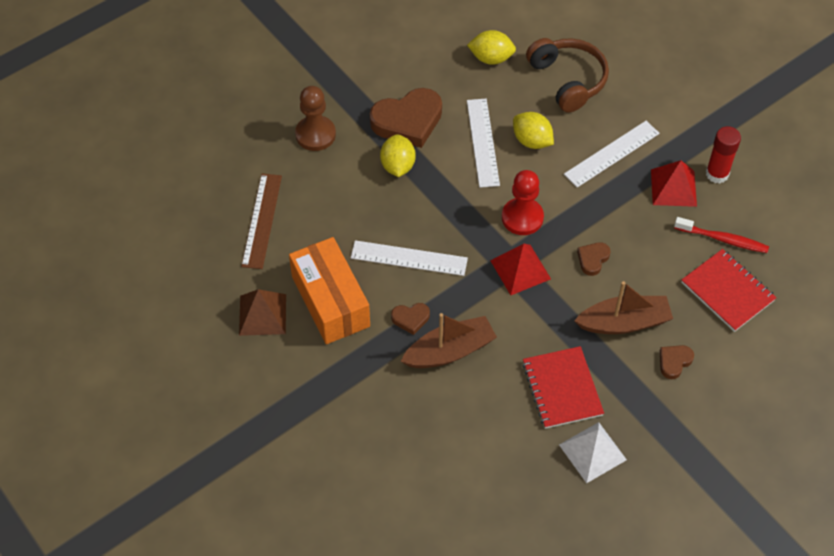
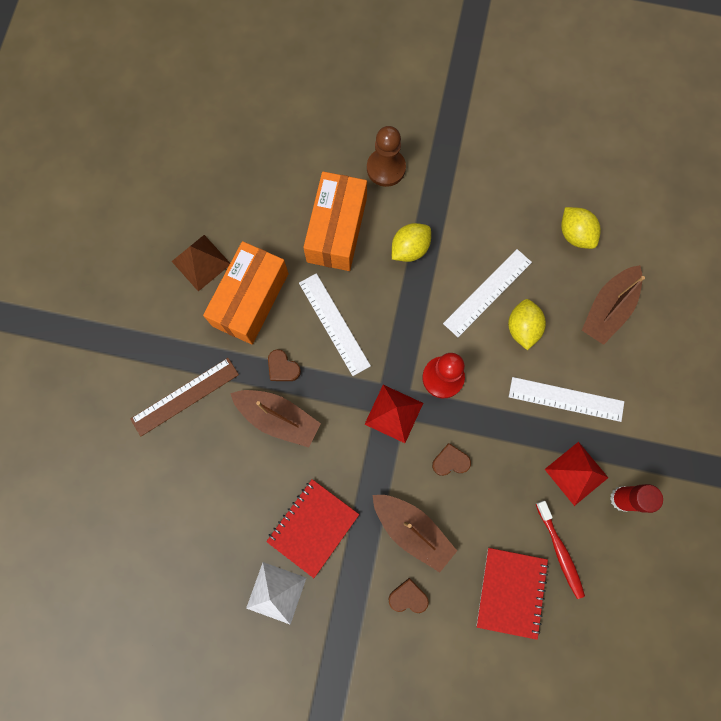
camera: 50 degrees right, 20 degrees up
brown ruler [241,174,282,269] -> brown ruler moved to [130,358,239,436]
brown heart [370,88,442,148] -> none
brown headphones [526,38,609,113] -> brown boat [582,265,645,345]
none -> orange box [303,171,367,271]

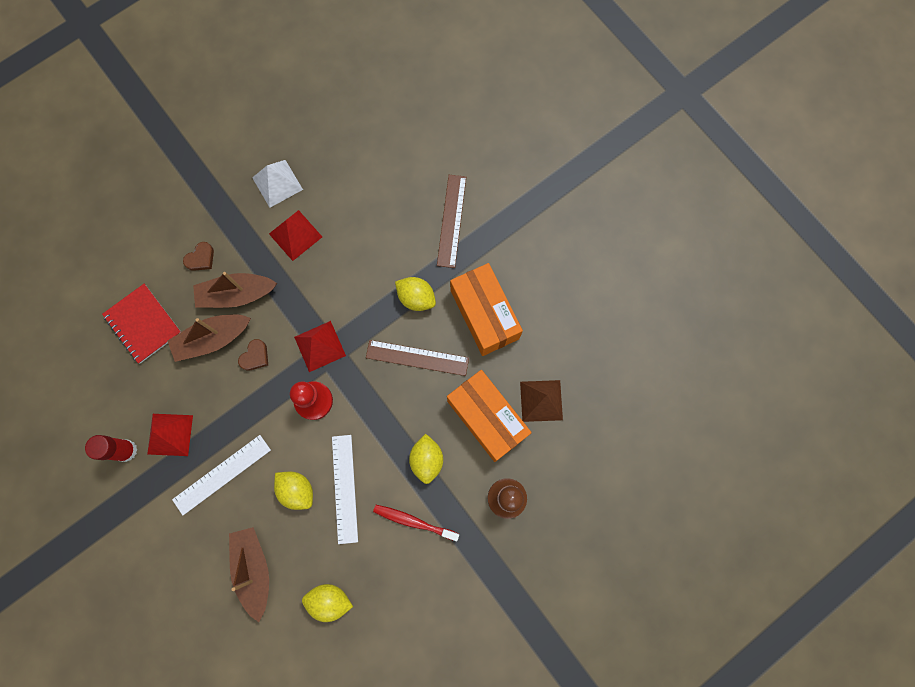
camera: 130 degrees right, 0 degrees up
brown pyramid [171,235,230,291] -> brown pyramid moved to [520,380,563,422]
brown boat [230,390,321,448] -> brown boat moved to [167,314,251,362]
red notebook [266,479,359,578] -> red pyramid [269,210,322,261]
brown heart [268,349,301,381] -> yellow lemon [395,277,436,311]
white ruler [299,273,371,376] -> brown ruler [366,340,469,376]
red toothbrush [536,501,585,599] -> red toothbrush moved to [373,505,459,541]

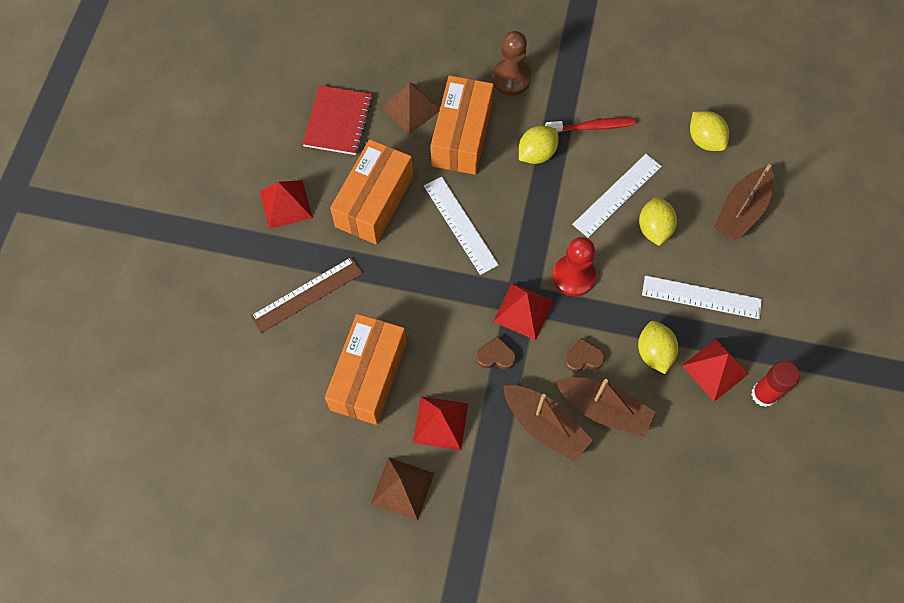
camera: 130 degrees left, 10 degrees down
red notebook [102,284,181,363] -> red notebook moved to [302,85,373,155]
brown heart [183,242,214,271] -> brown heart moved to [476,336,516,370]
white pyramid [252,160,303,208] -> brown pyramid [371,458,434,521]
brown ruler [366,340,469,376] -> white ruler [424,177,499,275]
red toothbrush [373,505,459,541] -> red toothbrush turned 75 degrees counterclockwise [545,118,636,133]
yellow lemon [395,277,436,311] -> yellow lemon moved to [638,321,678,374]
none -> red pyramid [260,180,313,229]
none -> orange box [325,314,407,425]

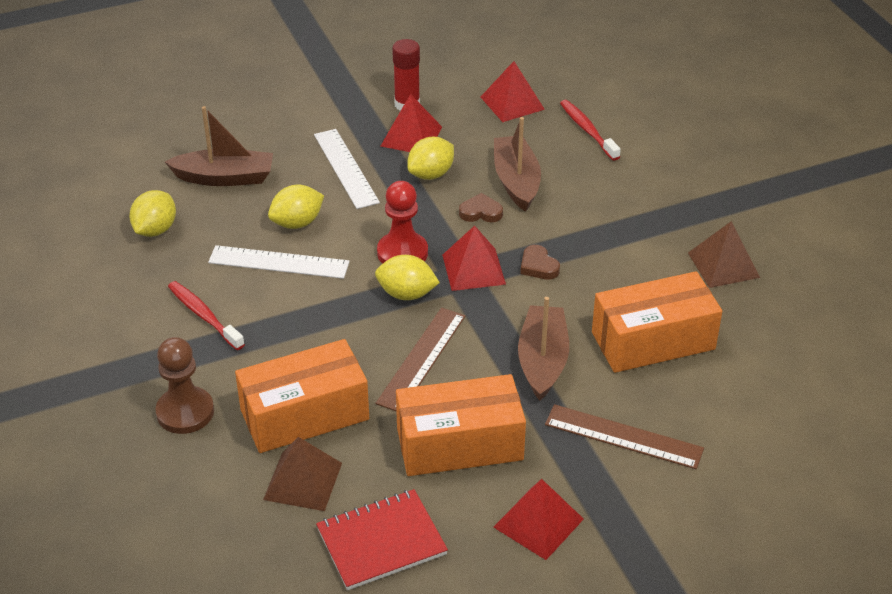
camera: 125 degrees left, 25 degrees down
red pyramid [413,397,468,450] -> red pyramid moved to [481,61,545,122]
white ruler [424,177,499,275] -> brown ruler [376,308,465,411]
brown boat [503,385,593,462] -> brown boat moved to [518,297,569,401]
yellow lemon [519,125,558,164] -> yellow lemon moved to [375,255,440,300]
brown heart [564,338,605,372] -> brown heart turned 135 degrees clockwise [459,193,503,222]
none -> red toothbrush [560,100,621,161]

